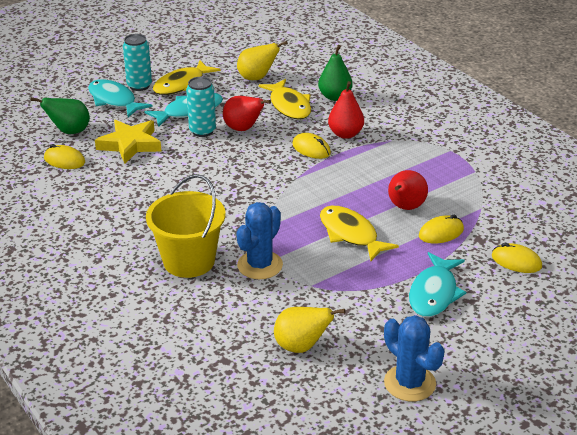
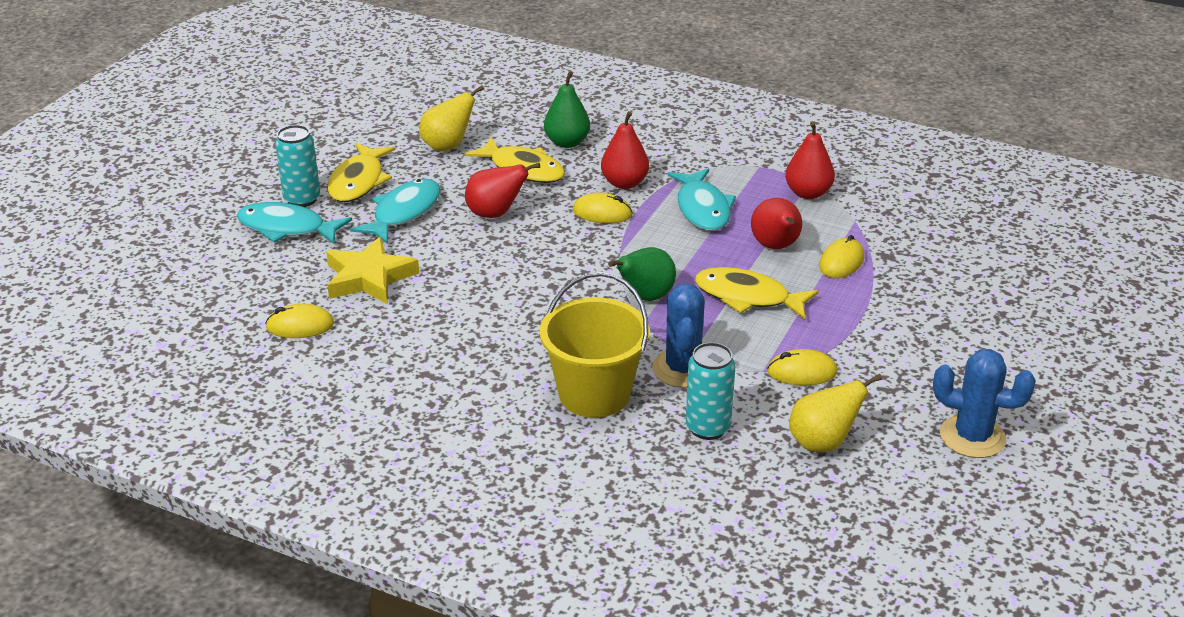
camera: 30 degrees left, 0 degrees up
green pear [30,97,90,134] -> green pear moved to [608,247,676,301]
turquoise can [186,77,216,137] -> turquoise can moved to [686,342,735,440]
turquoise fish [409,252,466,317] -> turquoise fish moved to [667,168,736,231]
yellow mouse [492,243,542,273] -> yellow mouse moved to [767,349,838,386]
none -> red pear [785,121,835,199]

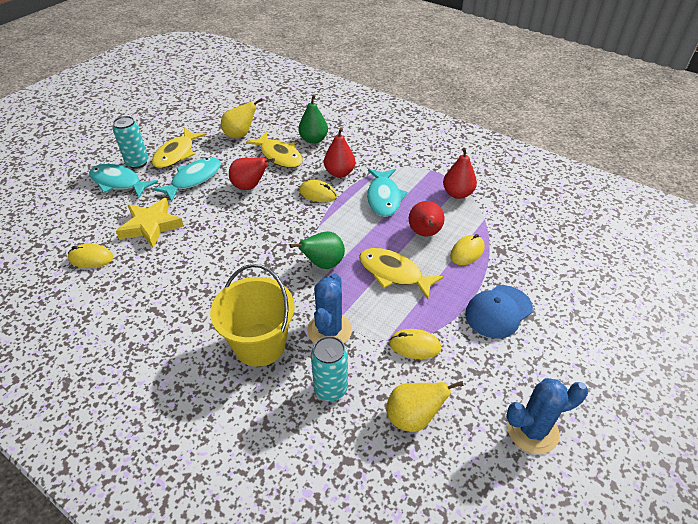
camera: 10 degrees right, 10 degrees up
blue cactus [933,349,1036,458] -> blue cactus turned 45 degrees counterclockwise [506,378,588,454]
none -> blue cap [465,285,533,339]

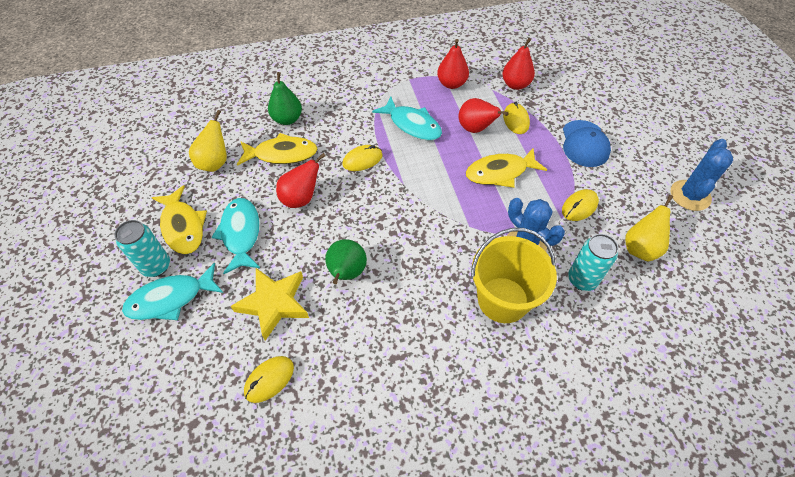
camera: 50 degrees left, 10 degrees up
green pear [290,231,345,269] -> green pear moved to [325,239,367,284]
red pear [324,127,355,178] -> red pear moved to [502,38,535,90]

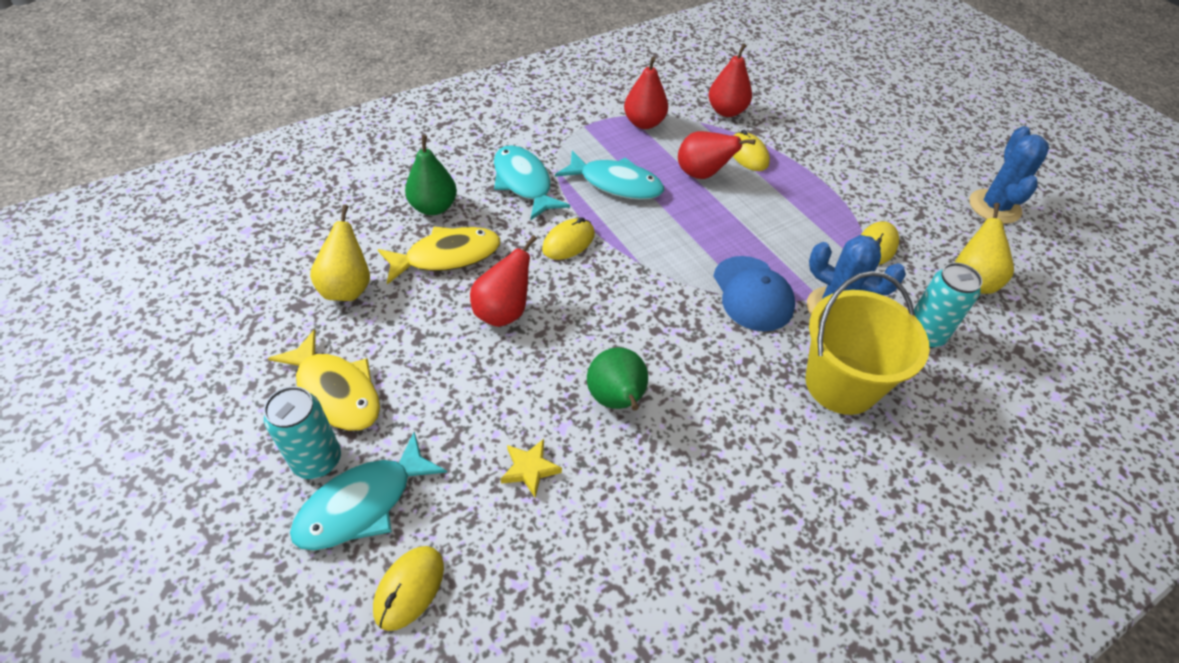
camera: 20 degrees left, 5 degrees down
turquoise fish [212,198,260,274] -> turquoise fish moved to [494,145,570,221]
yellow star [231,268,309,341] -> yellow star [501,439,562,498], size x0.52
yellow mouse [244,356,294,403] -> yellow mouse moved to [373,546,444,631]
yellow fish [466,148,547,188] -> none
blue cap [563,120,611,167] -> blue cap moved to [713,256,795,331]

